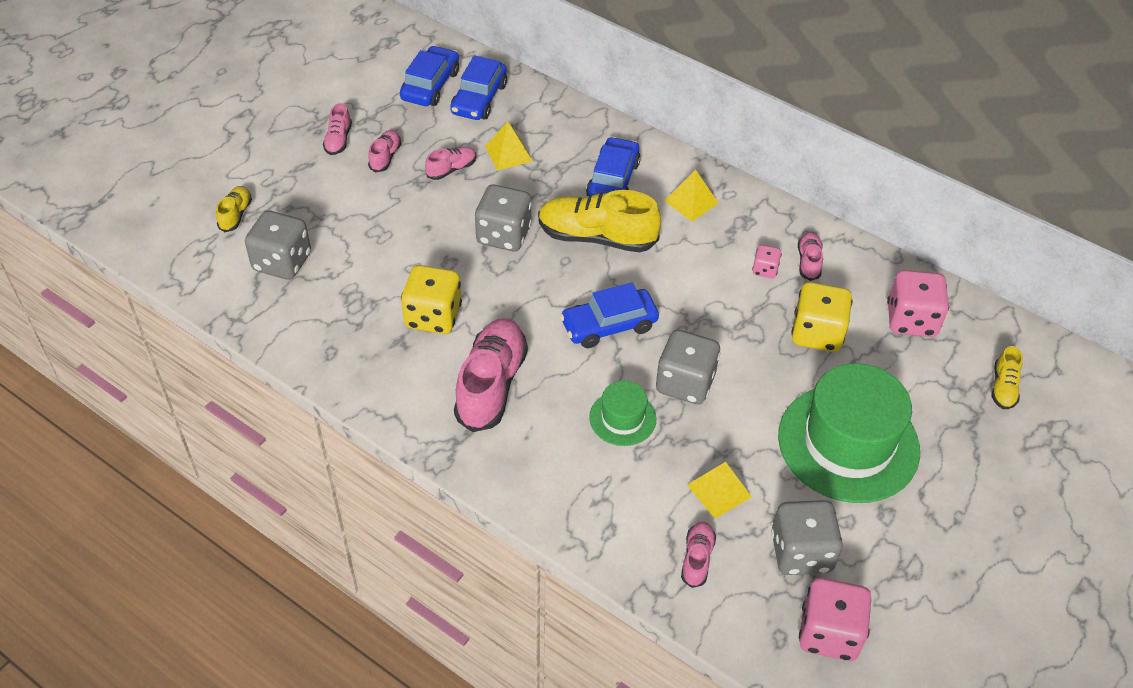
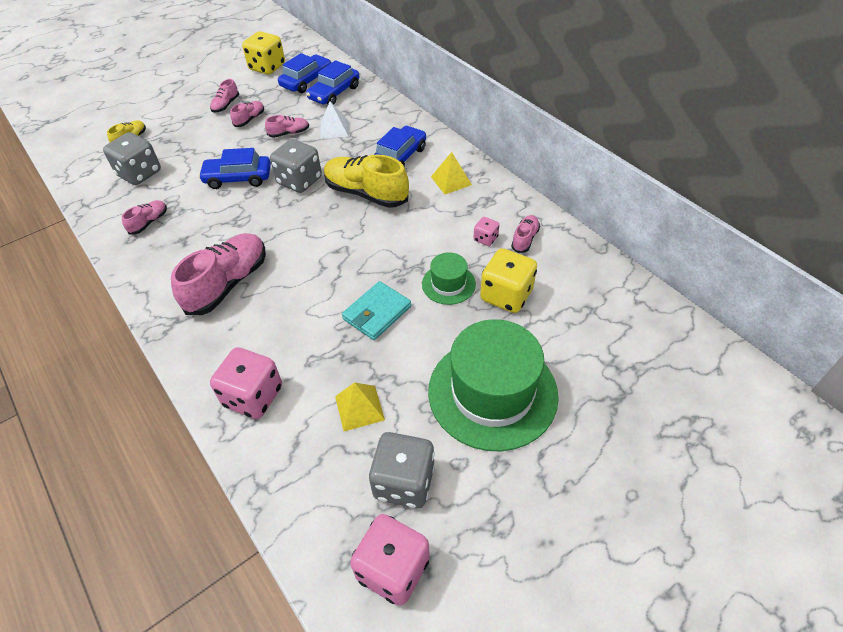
camera: 20 degrees right, 0 degrees up
yellow dice [401,265,462,334] -> yellow dice moved to [242,31,285,75]
yellow pyramid [485,122,533,171] -> white pyramid [320,101,349,139]
blue car [560,282,659,348] -> blue car moved to [198,148,271,189]
green hat [589,381,656,446] -> green hat moved to [422,252,476,305]
grey dice [656,330,720,404] -> turquoise wallet [342,281,411,340]
pink shoe [681,521,716,588] -> pink shoe moved to [122,200,167,234]
pink dice [887,270,949,337] -> pink dice moved to [210,347,282,419]
yellow shoe [991,346,1023,409] -> none

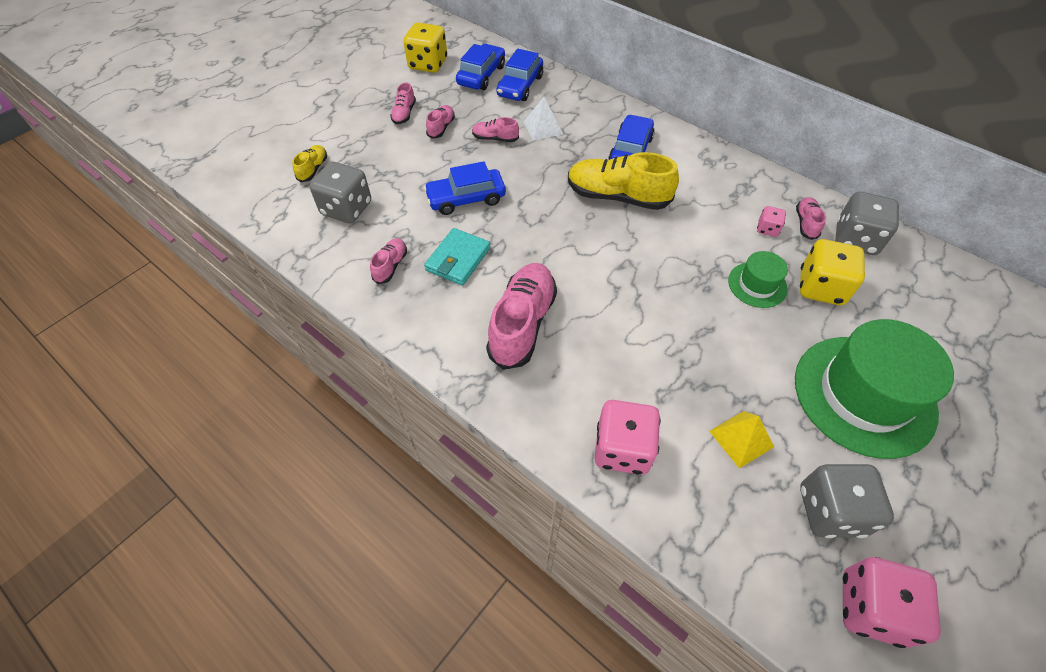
camera: 15 degrees left, 5 degrees up
pink shoe [265,115,309,138] -> pink shoe turned 135 degrees counterclockwise [472,117,519,142]
grey dice [270,139,322,193] -> grey dice moved to [835,192,899,255]
turquoise wallet [342,281,411,340] -> turquoise wallet moved to [424,228,490,286]
yellow pyramid [431,152,472,194] -> none

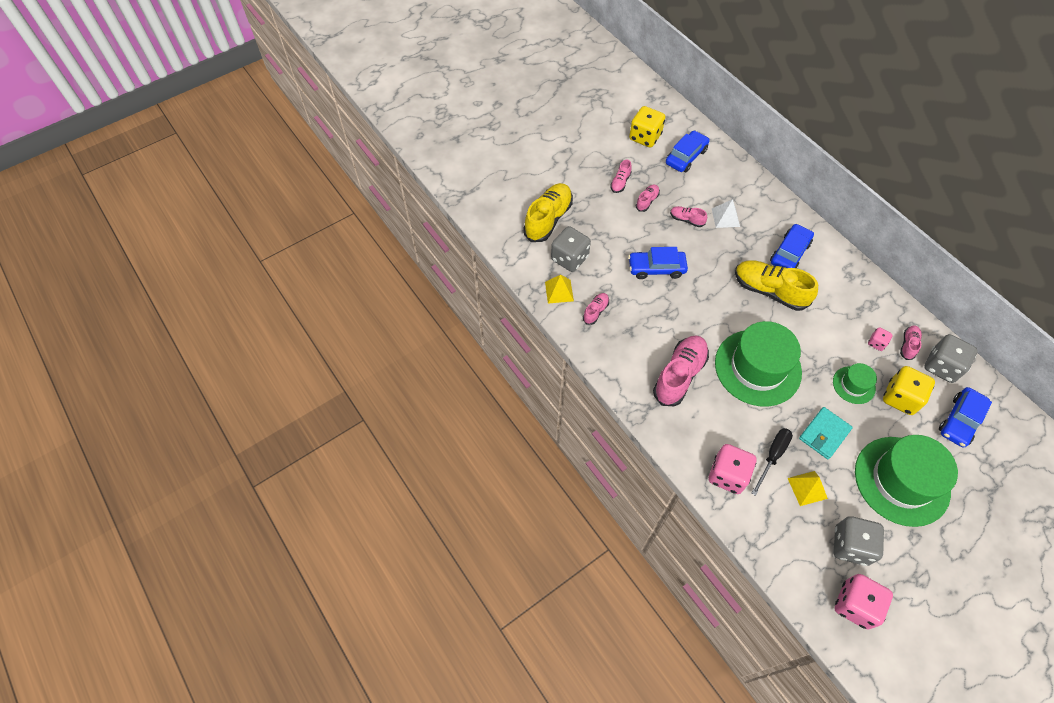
camera: 15 degrees right, 5 degrees up
yellow shoe [292,145,327,182] -> yellow shoe [523,183,573,242], size x2.04
turquoise wallet [424,228,490,286] -> turquoise wallet moved to [799,407,853,459]
blue car [496,49,543,101] -> blue car moved to [939,387,992,448]
none -> yellow pyramid [545,275,574,304]
none -> green hat [715,321,802,406]
none -> black screwdriver [752,428,793,496]

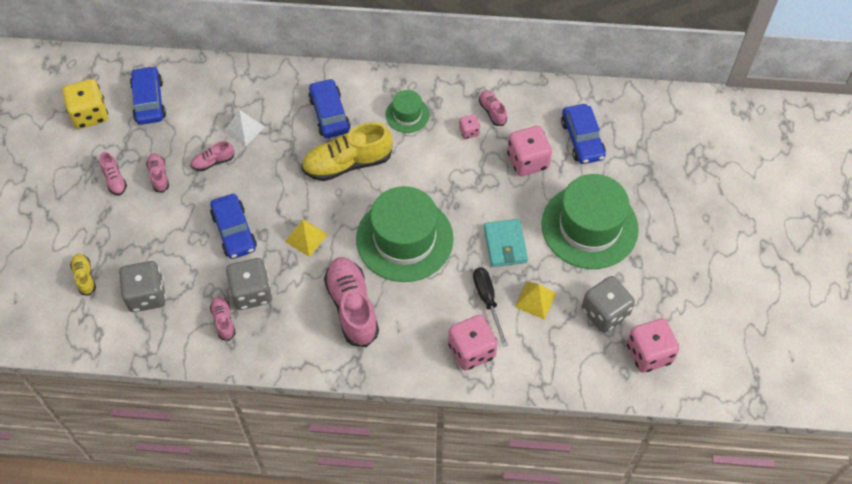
camera: 50 degrees left, 0 degrees up
yellow shoe [523,183,573,242] -> yellow shoe [70,254,96,296], size x0.49
yellow pyramid [545,275,574,304] -> yellow pyramid moved to [284,219,328,257]
blue car [628,247,688,279] -> blue car turned 60 degrees counterclockwise [210,194,257,259]
green hat [833,363,877,404] -> green hat moved to [386,90,430,133]
yellow dice [883,366,935,415] -> pink dice [507,126,552,176]
grey dice [924,334,978,383] -> grey dice moved to [226,258,272,310]

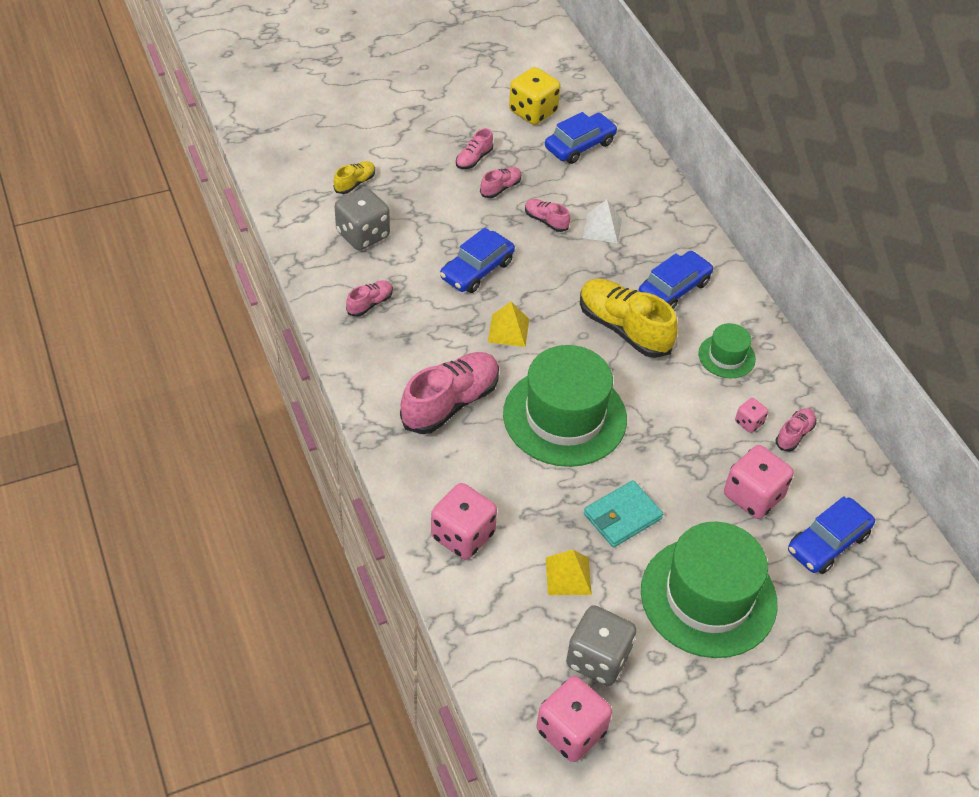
camera: 60 degrees right, 10 degrees down
grey dice [226,258,272,310] -> none
black screwdriver [473,268,508,347] -> none

